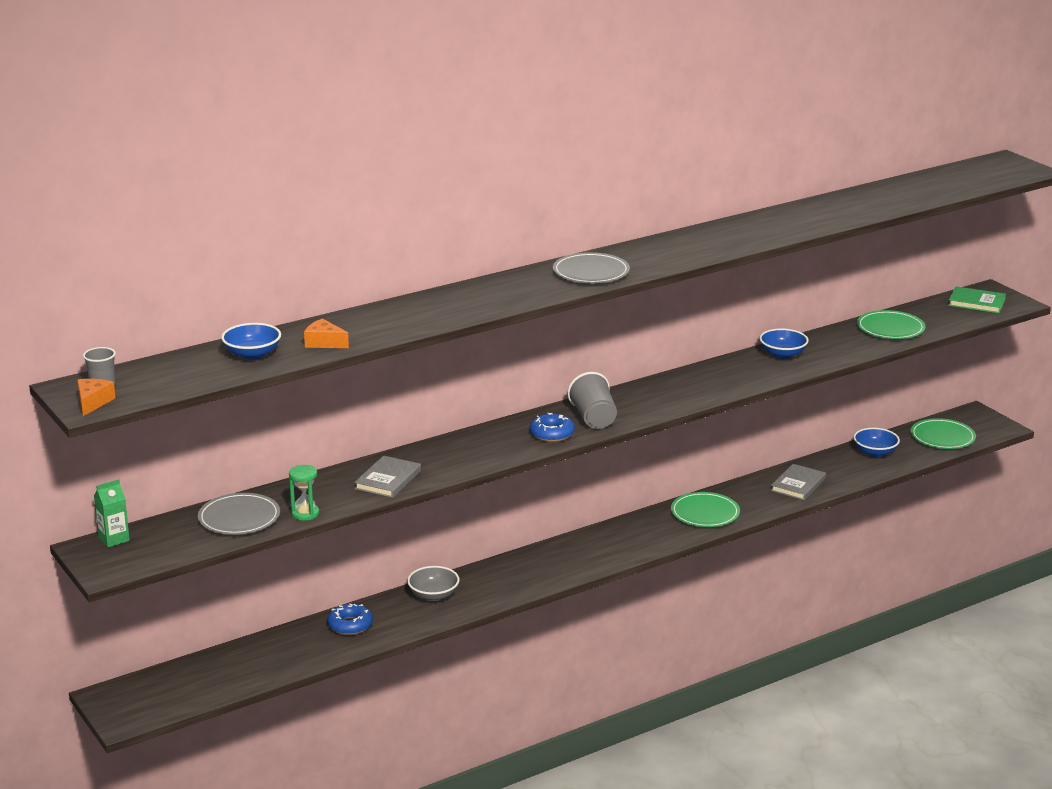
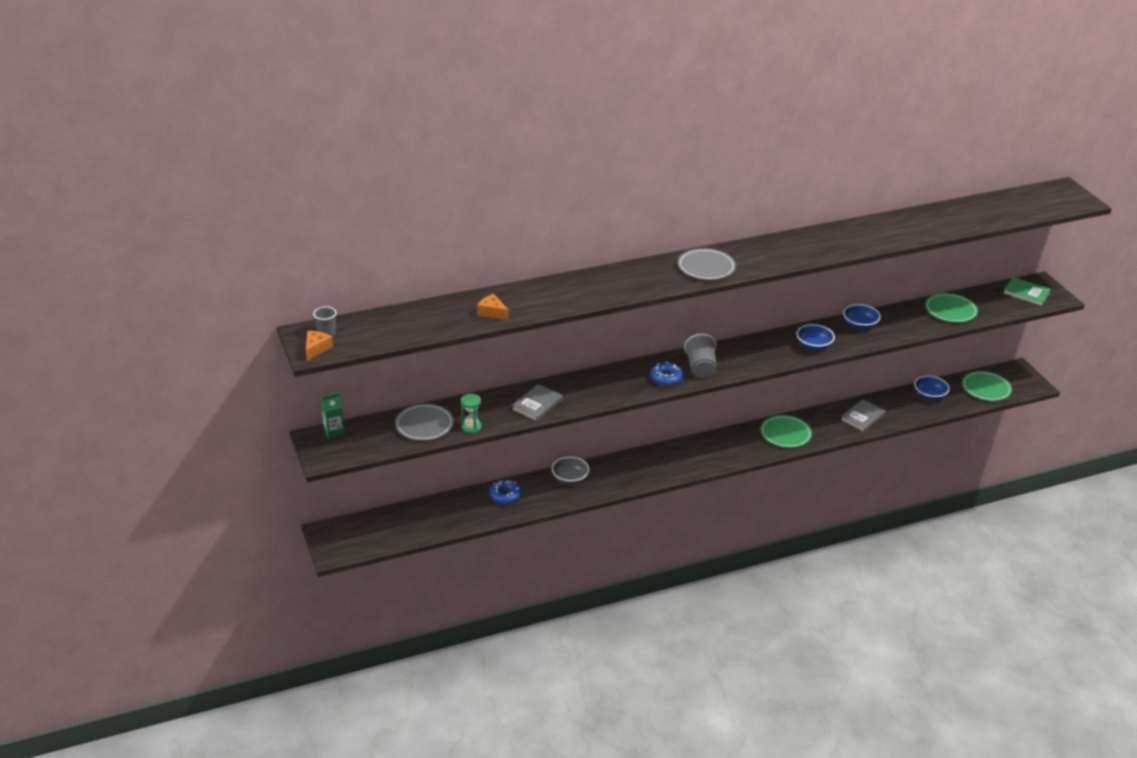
camera: 10 degrees right, 10 degrees up
blue bowl [221,323,281,360] -> blue bowl moved to [796,324,835,351]

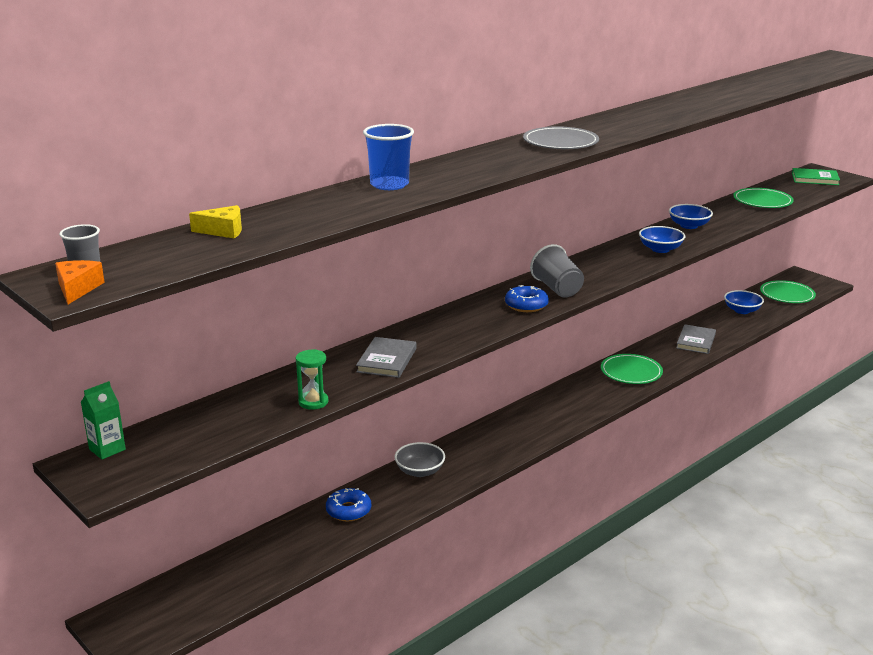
camera: 20 degrees left, 10 degrees down
grey plate [395,404,454,441] -> none
orange cheese [477,294,509,320] -> none
none -> yellow cheese [189,205,242,239]
none -> blue cup [363,124,414,190]

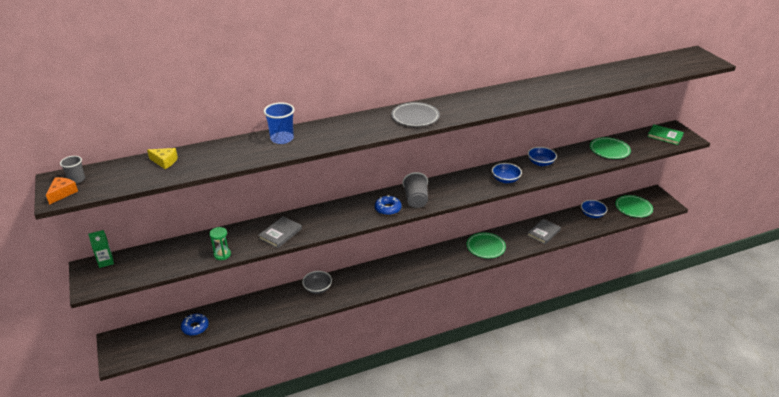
camera: 20 degrees right, 10 degrees up
blue donut [326,488,371,521] -> blue donut moved to [181,314,209,336]

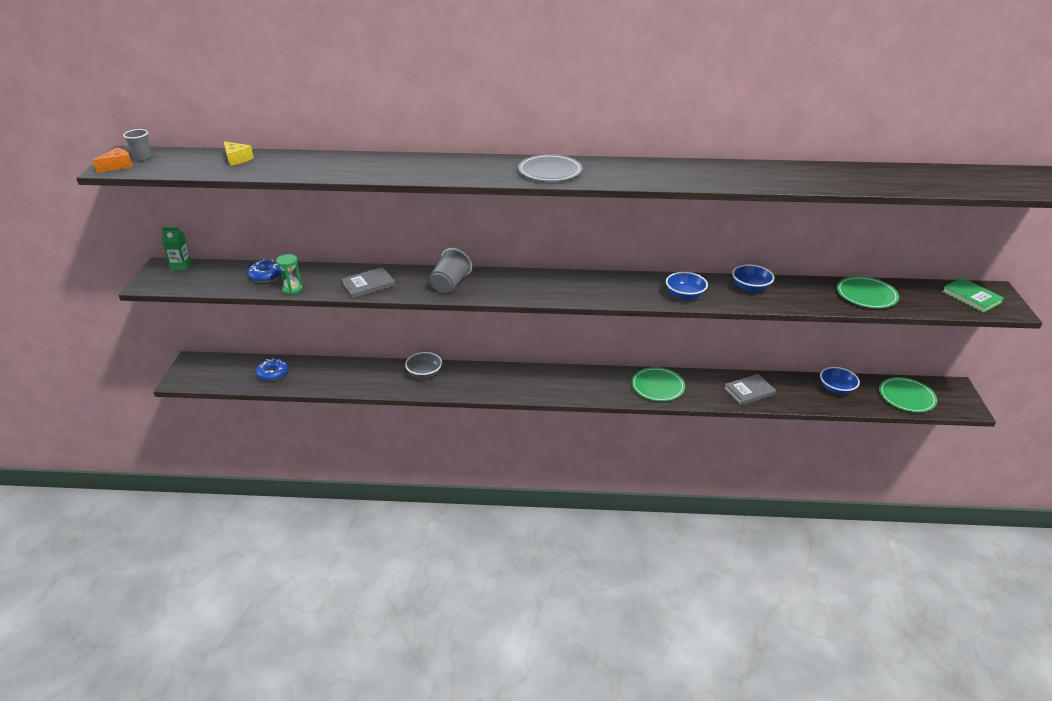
camera: 25 degrees right, 0 degrees up
blue cup [264,102,295,144] -> none
blue donut [375,195,402,215] -> blue donut moved to [248,259,282,283]
grey cup [402,172,428,208] -> grey cup moved to [429,248,472,294]

